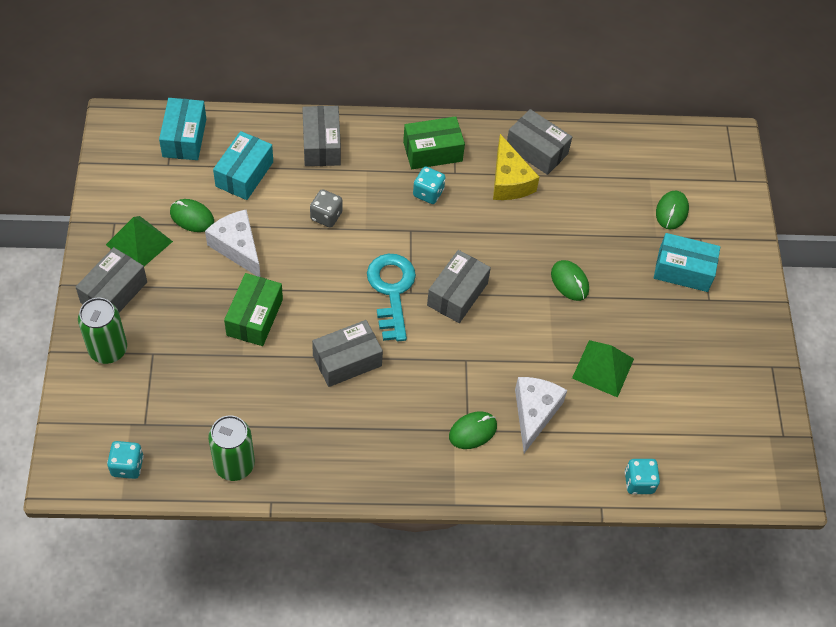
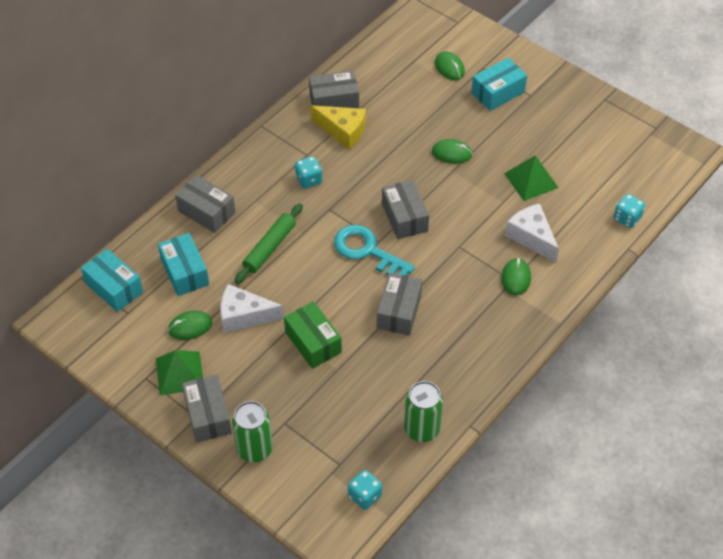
camera: 45 degrees left, 5 degrees down
grey dice [310,189,343,228] -> green rolling pin [235,204,303,284]
green box [403,116,465,169] -> none

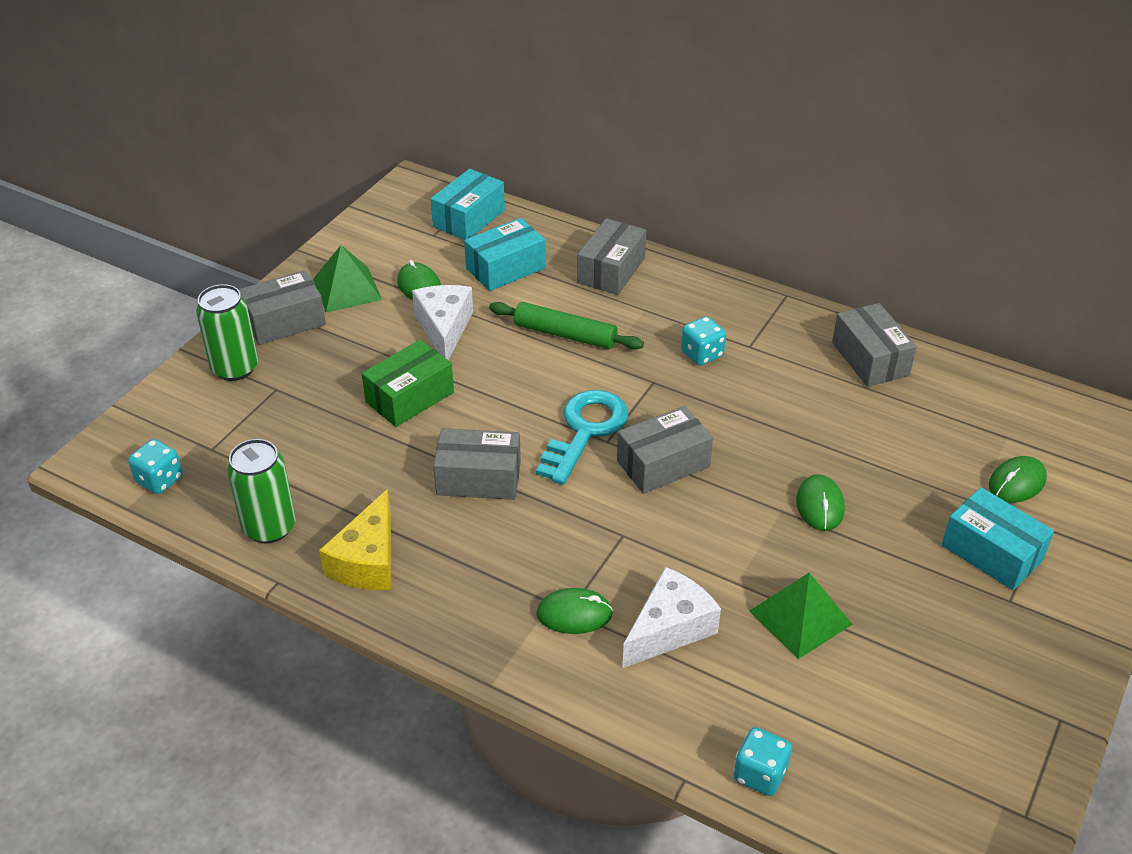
camera: 80 degrees right, 10 degrees down
yellow cheese [310,105,366,149] -> yellow cheese moved to [319,489,391,590]

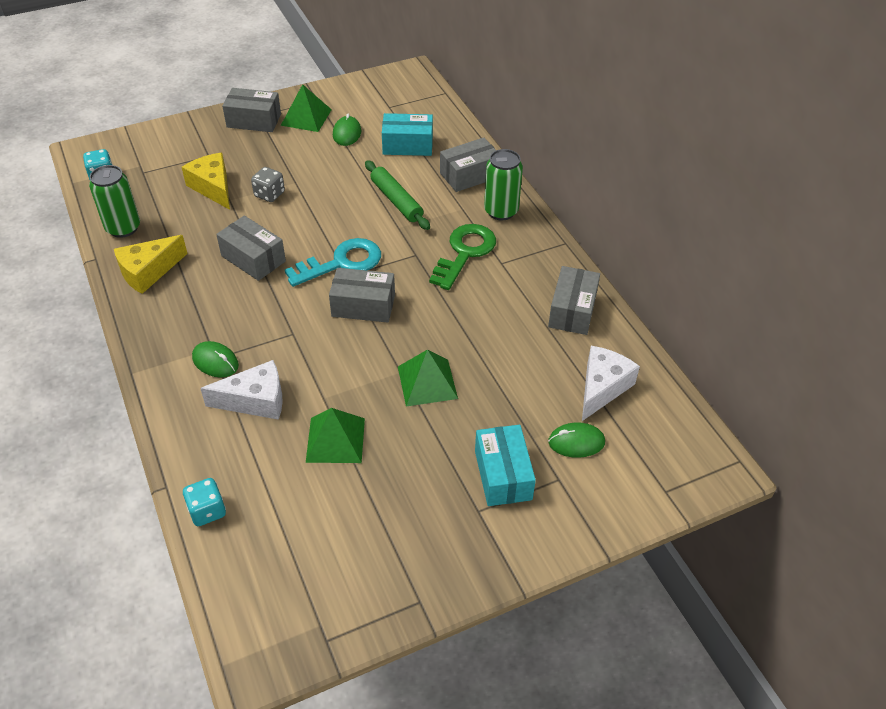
camera: 35 degrees right, 5 degrees up
green can [196,284,258,381] -> green can moved to [484,149,523,220]
green box [362,340,454,427] -> grey dice [251,167,285,202]
white cheese [412,285,473,360] -> white cheese moved to [582,346,640,421]
turquoise box [431,169,505,240] -> none
turquoise dice [681,316,726,366] -> green key [429,224,496,290]
green mouse [796,474,845,531] -> green pyramid [398,350,458,406]
none -> yellow cheese [182,153,230,210]

